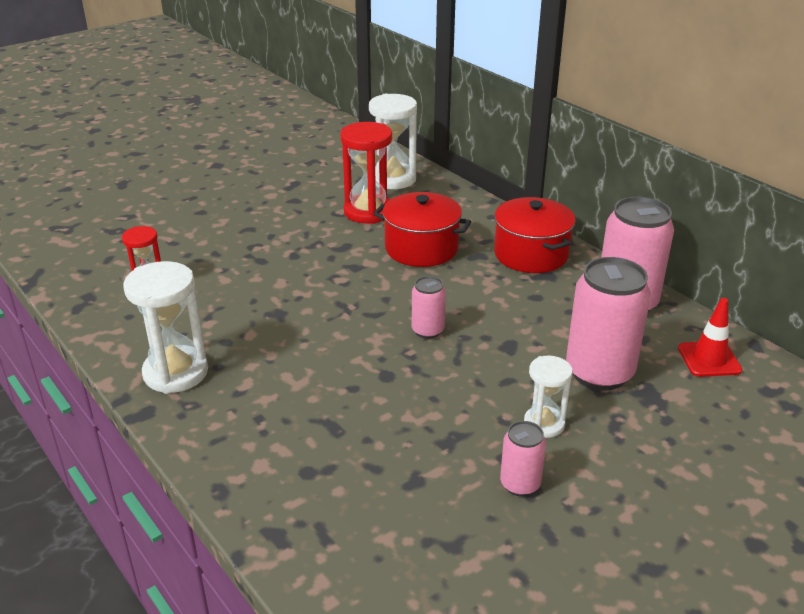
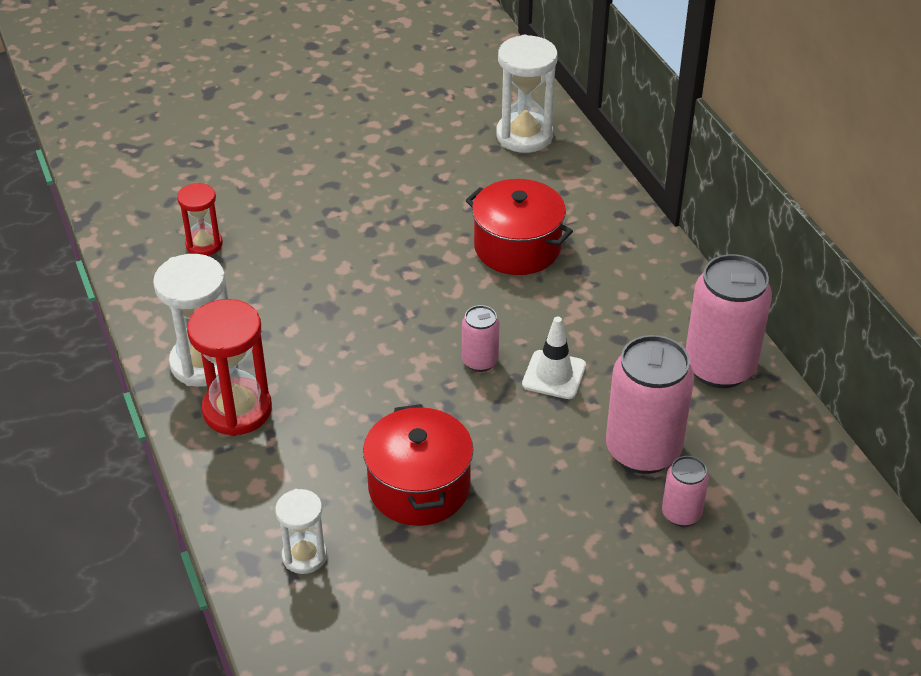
camera: 15 degrees right, 10 degrees up
red hourglass [340,122,392,224] -> red hourglass moved to [187,299,272,436]
red pot [494,197,576,273] -> red pot moved to [363,404,473,526]
pink can [500,421,546,496] -> pink can moved to [662,456,709,527]
white hourglass [524,356,572,438] -> white hourglass moved to [275,489,327,574]
red traffic cone [678,298,742,377] -> none
none -> white traffic cone [522,317,586,399]

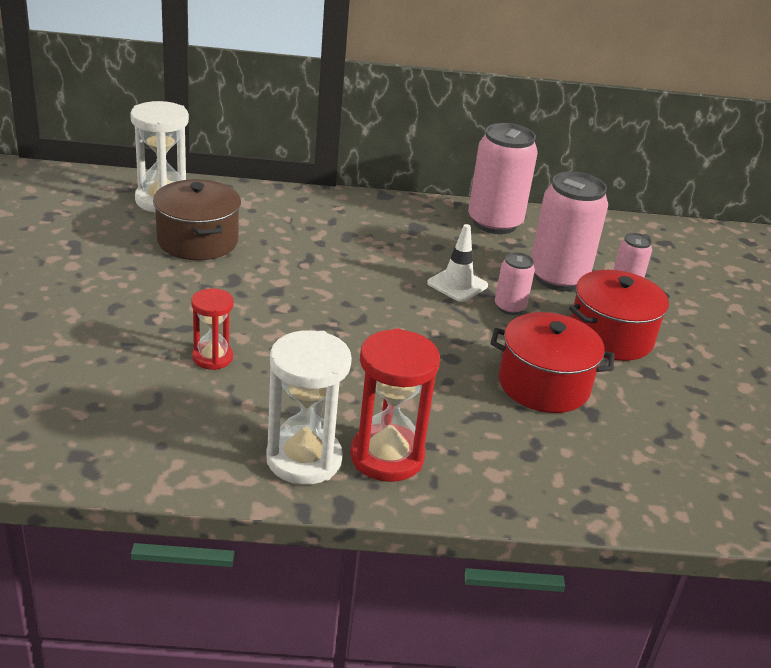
camera: 70 degrees left, 10 degrees down
red hourglass [177,183,223,256] -> red hourglass moved to [191,288,234,370]
white hourglass [275,489,327,574] -> none
pink can [462,305,500,372] -> pink can moved to [495,252,535,315]
red pot [466,179,573,275] -> red pot moved to [569,270,670,361]
none -> brown pot [153,179,241,260]

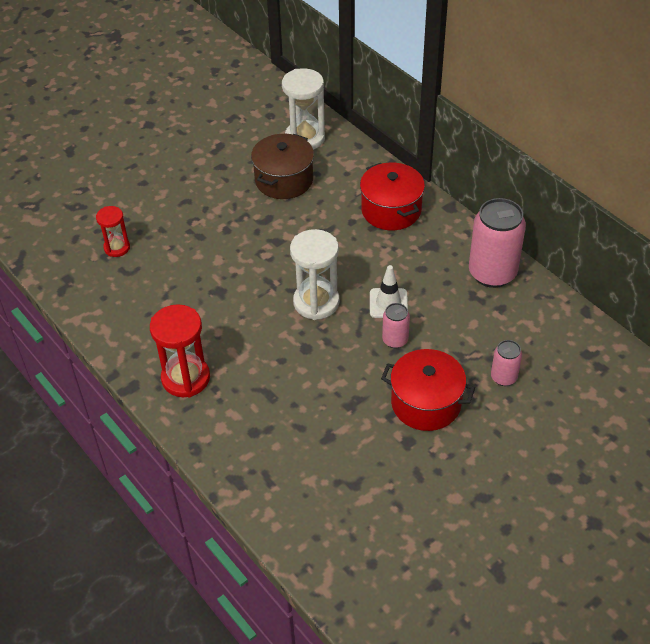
camera: 55 degrees right, 15 degrees up
red hourglass [191,288,234,370] -> red hourglass moved to [96,206,130,257]
white hourglass [266,330,352,485] -> white hourglass moved to [290,229,339,320]
red pot [490,312,615,413] -> red pot moved to [360,163,425,230]
pink can [531,171,608,291] -> none

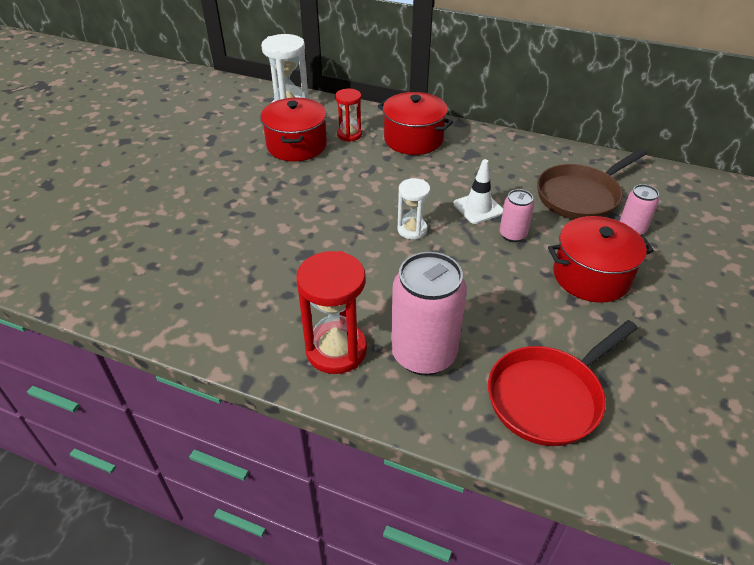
camera: 30 degrees left, 5 degrees down
red hourglass [96,206,130,257] -> red hourglass moved to [335,89,362,142]
brown pot [251,134,314,199] -> red pot [261,98,327,162]
white hourglass [290,229,339,320] -> white hourglass [397,178,430,239], size x0.59
pink can [469,198,526,288] -> pink can moved to [391,252,467,375]
none -> red pan [488,320,638,446]
none -> brown pan [537,149,647,219]

